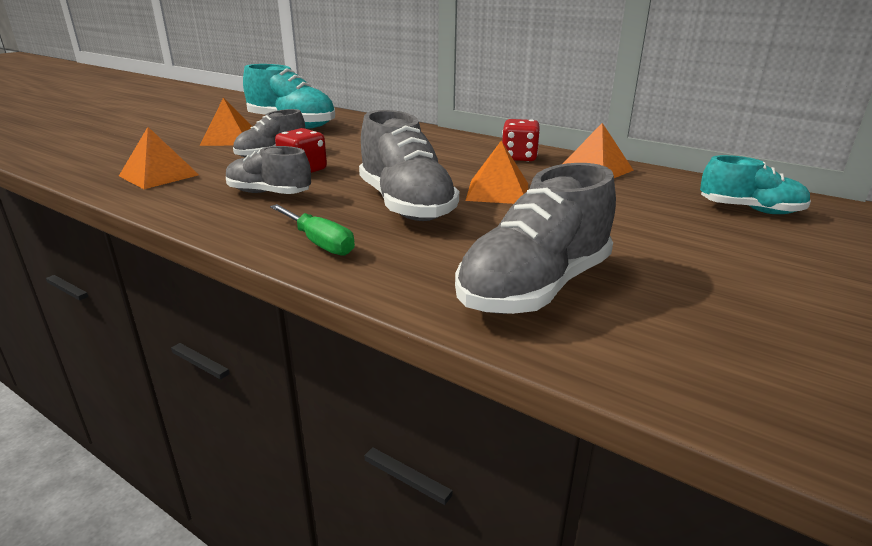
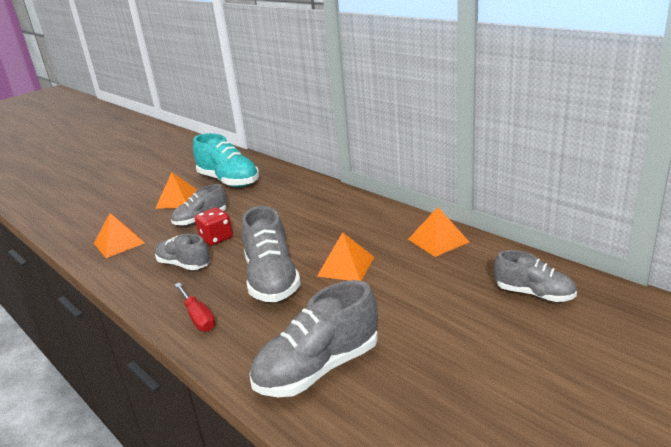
camera: 15 degrees right, 0 degrees up
green screwdriver [270,204,355,256] -> red screwdriver [175,283,215,332]
red dice [502,119,540,161] -> none
turquoise shoe [700,155,811,214] -> grey shoe [494,250,577,302]

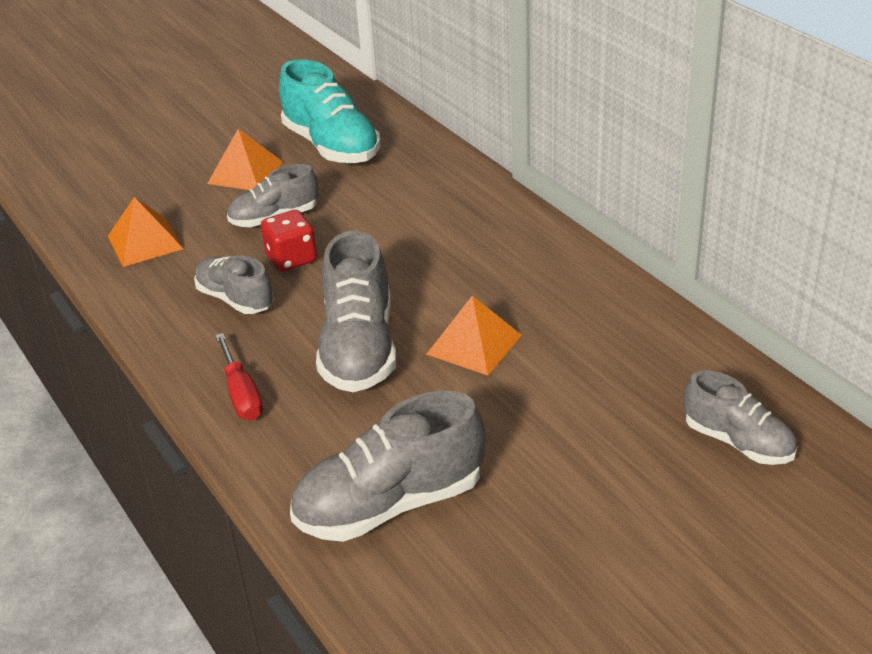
camera: 10 degrees right, 10 degrees up
orange pyramid [408,207,469,257] -> none

